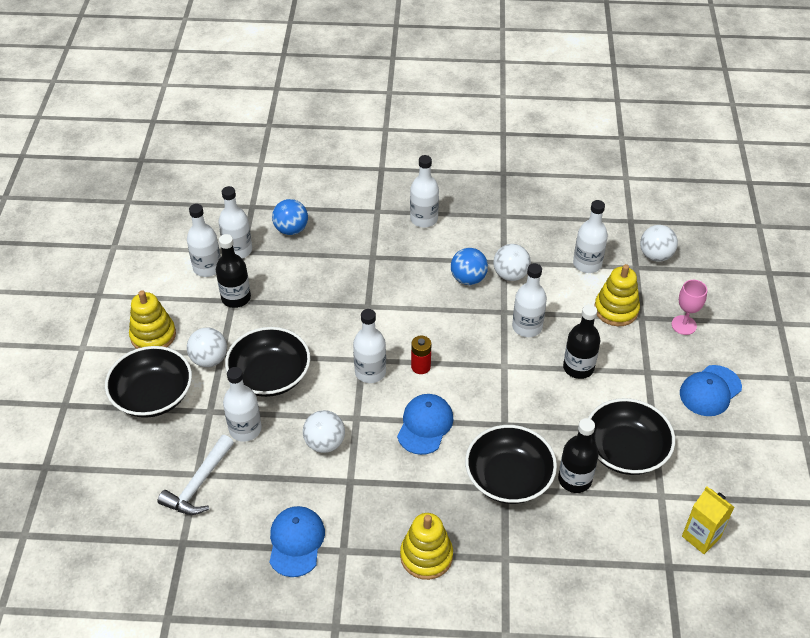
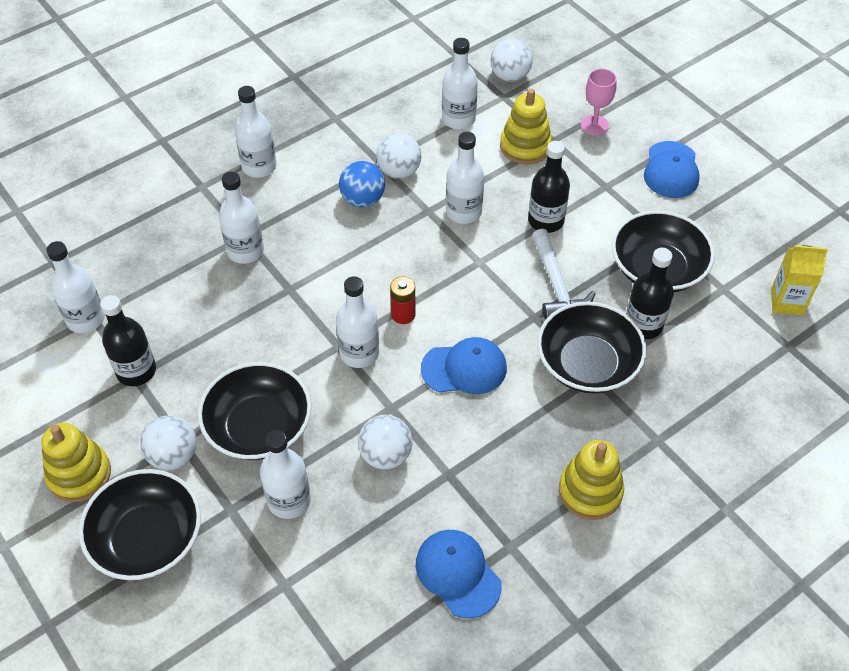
camera: 40 degrees left, 5 degrees up
white hammer [158,435,234,515] -> white hammer moved to [532,229,596,320]
white bottle [187,204,221,277] -> white bottle moved to [219,172,264,264]
blue ball [272,199,308,235] -> none
blue cap [397,394,453,455] -> blue cap turned 105 degrees clockwise [421,337,507,394]

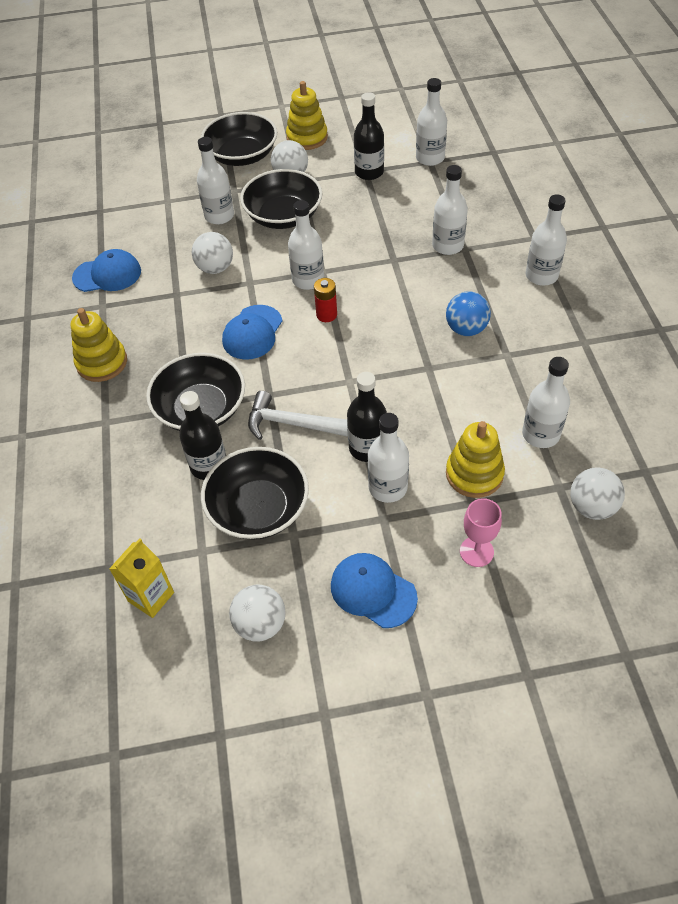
camera: 120 degrees right, 0 degrees up
white ball [376,133,421,179] -> white ball moved to [229,585,286,642]
white bottle [446,132,484,224] -> white bottle moved to [368,413,409,503]

